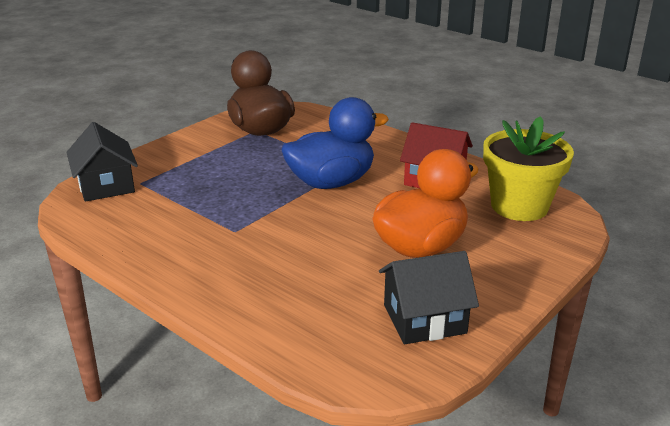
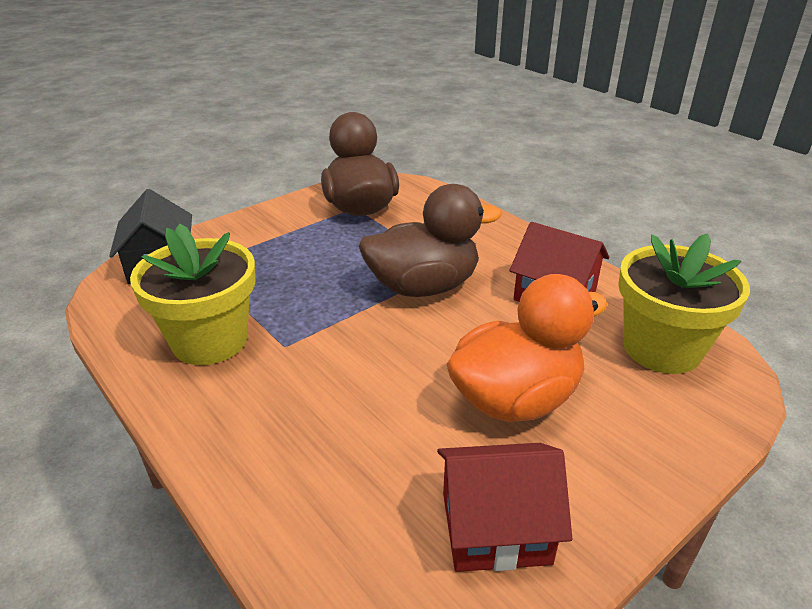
camera: 10 degrees right, 5 degrees up
blue duck [281,97,389,189] -> brown duck [359,184,502,297]
black house [379,251,479,344] -> red house [437,443,572,572]
none -> yellow flower pot [130,224,256,365]

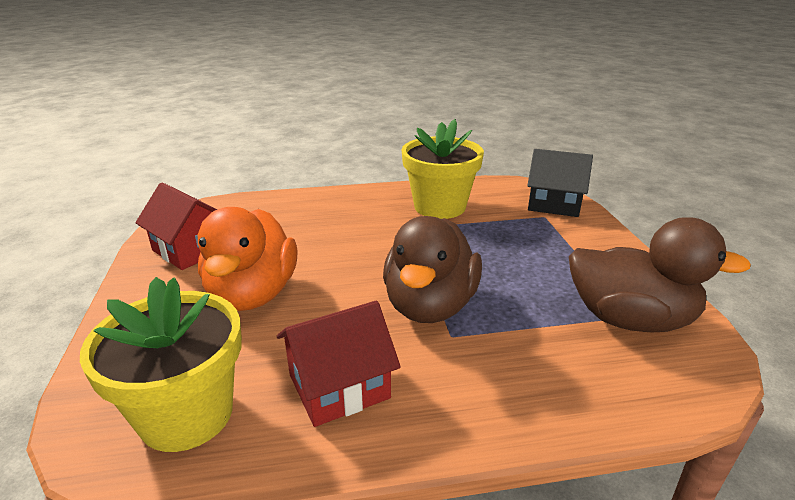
camera: 120 degrees right, 5 degrees down
red house [437,443,572,572] -> red house turned 75 degrees counterclockwise [135,182,217,270]

